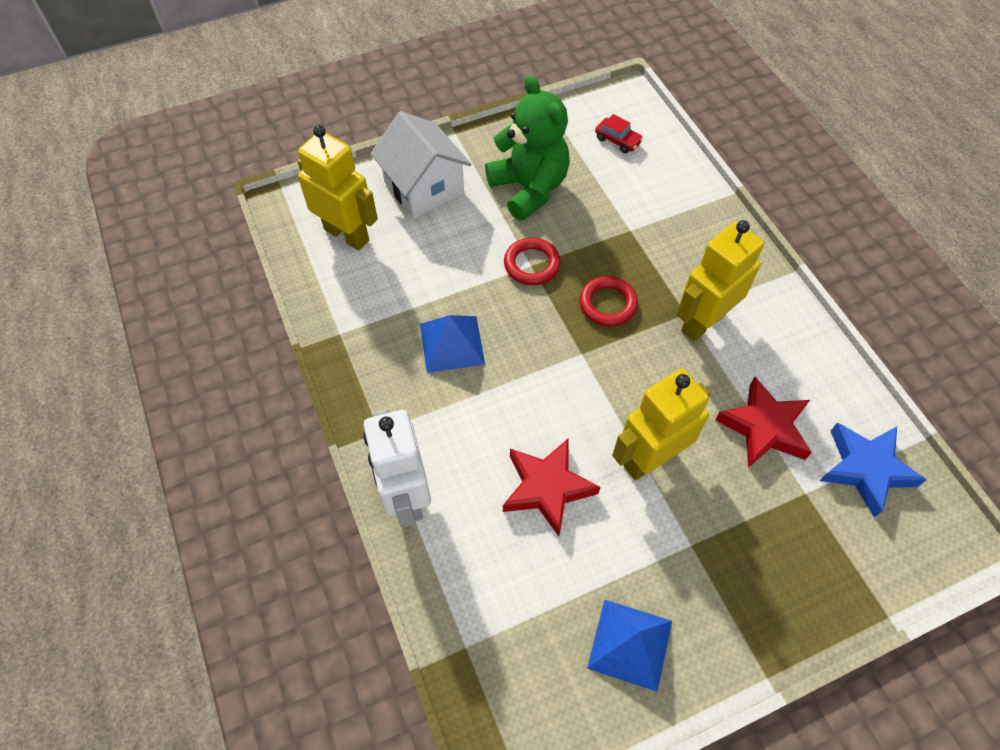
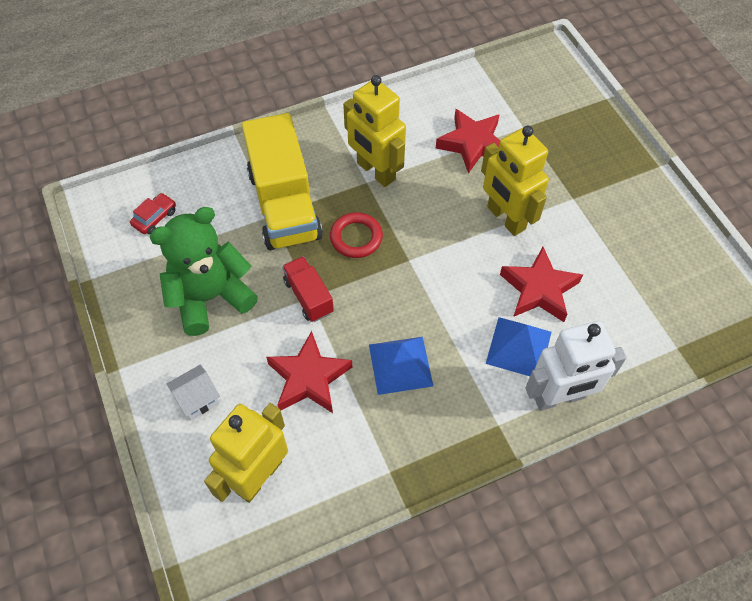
camera: 90 degrees left, 0 degrees up
white house [370,111,471,218] -> white house [167,365,220,420], size x0.51
red ring [504,238,561,285] -> red truck [282,256,334,322]
blue pyramid [587,600,672,692] -> blue pyramid moved to [486,317,551,376]
blue star [820,423,926,518] -> none
none -> yellow truck [242,113,323,250]
none -> red star [266,331,352,413]

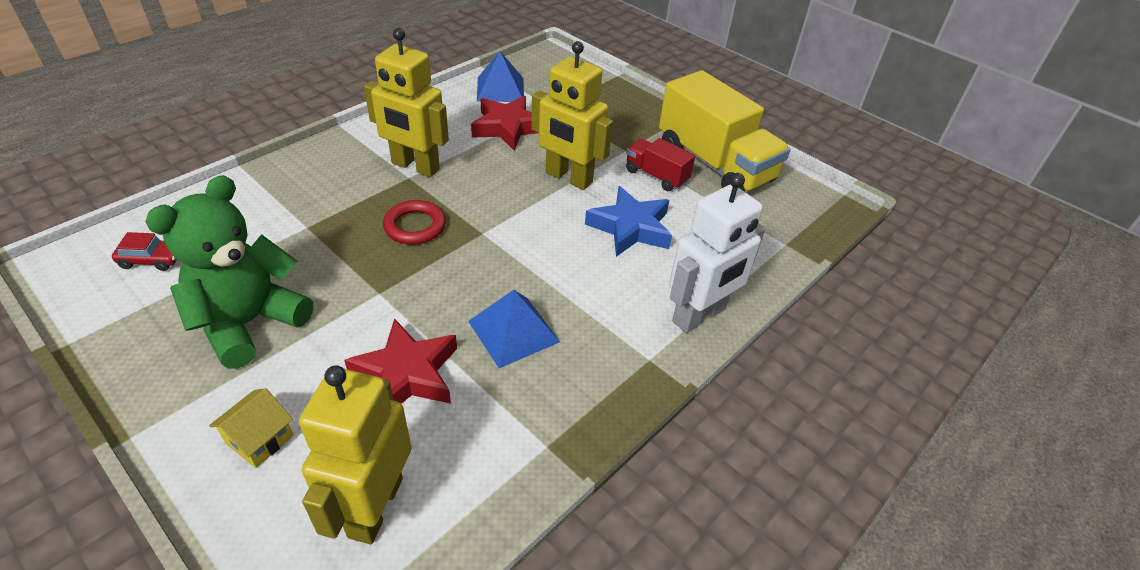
camera: 25 degrees left, 15 degrees down
red car [130,193,176,234] -> red car turned 75 degrees clockwise [112,232,177,271]
white house [167,365,220,420] -> yellow house [209,388,294,468]
yellow truck [242,113,323,250] -> yellow truck moved to [659,70,790,193]
red truck [282,256,334,322] -> red truck moved to [626,138,695,191]
blue pyramid [486,317,551,376] -> blue pyramid moved to [477,51,524,102]
red star [500,247,583,322] -> blue star [585,186,672,257]

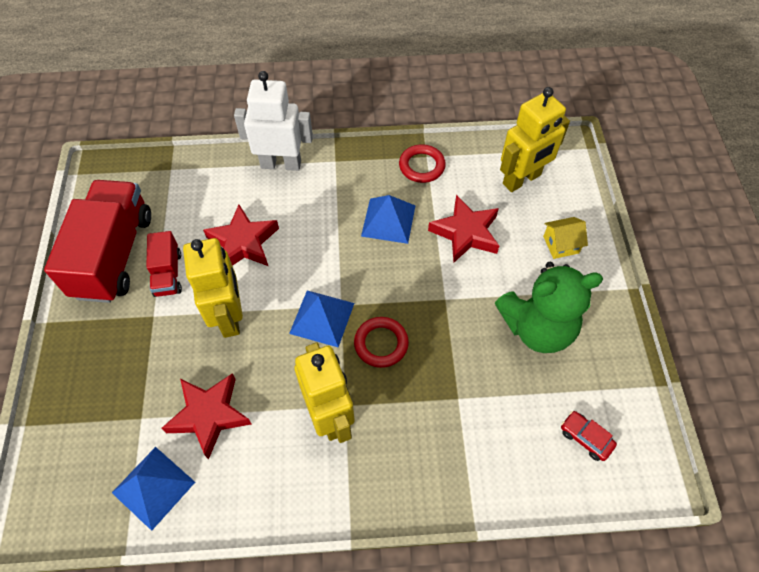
camera: 135 degrees left, 15 degrees up
blue star [585,186,672,257] -> red star [203,205,279,266]
yellow truck [659,70,790,193] -> red truck [44,180,151,303]
none -> blue pyramid [289,290,354,347]
none -> red ring [399,144,446,183]

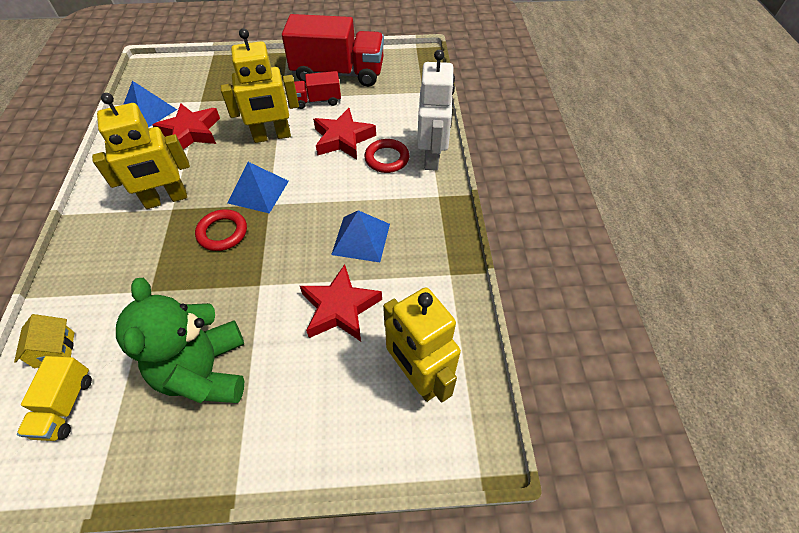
camera: 90 degrees right, 5 degrees down
red ring [399,144,446,183] -> red ring moved to [364,139,409,173]
yellow house [543,217,588,259] -> yellow house moved to [14,314,75,368]
red car [561,411,617,461] -> yellow truck [17,356,92,441]

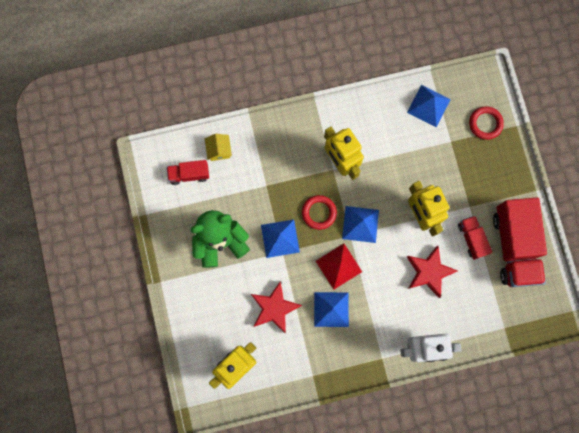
camera: 80 degrees right, 25 degrees up
yellow house [14,314,75,368] -> yellow house turned 75 degrees counterclockwise [205,134,232,161]
yellow truck [17,356,92,441] -> red truck [167,160,209,185]
red star [152,103,220,150] -> none
red ring [364,139,409,173] -> red ring moved to [469,106,504,140]
none -> blue pyramid [261,219,300,258]
none -> red pyramid [316,243,362,290]

